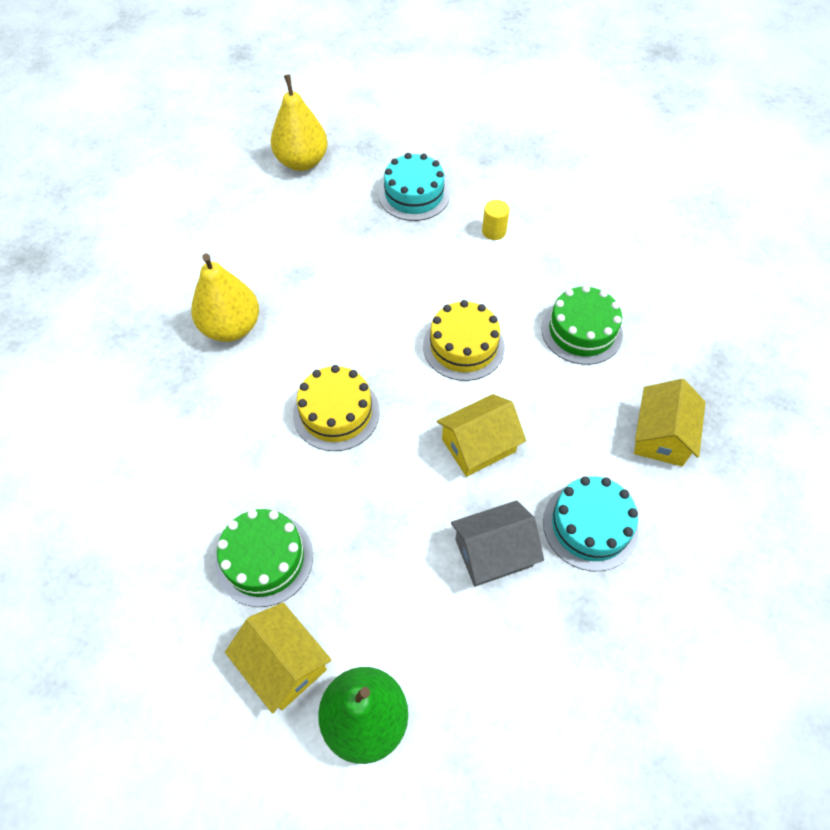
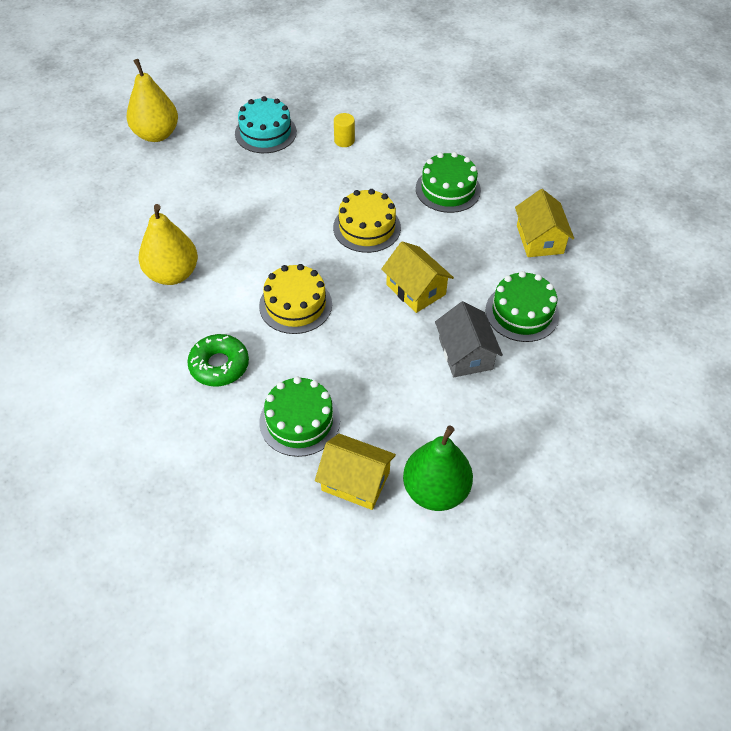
camera: 25 degrees left, 5 degrees down
yellow house [437,394,526,477] -> yellow house turned 75 degrees counterclockwise [381,241,454,313]
grey house [451,500,544,587] -> grey house turned 60 degrees counterclockwise [435,301,503,377]
turquoise cake [543,476,638,571] -> green cake [486,271,559,342]
none -> green donut [187,334,249,386]

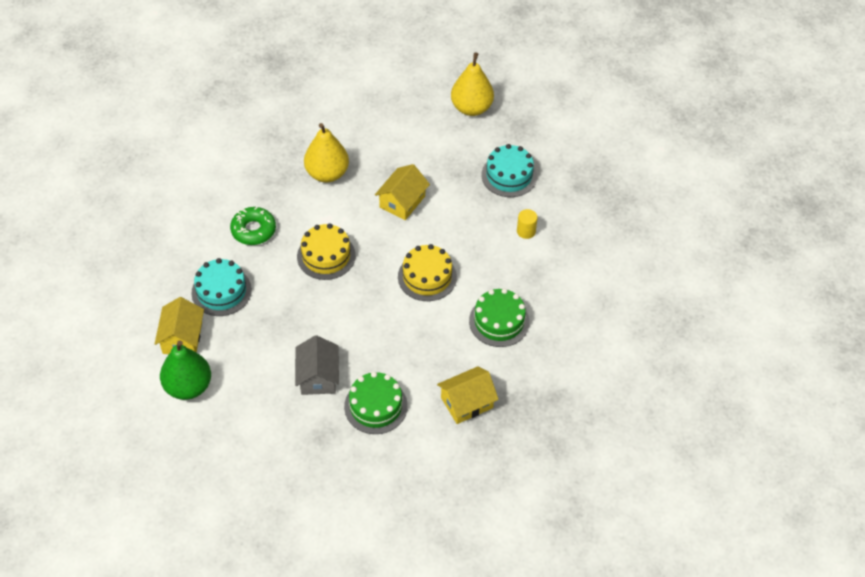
camera: 70 degrees right, 0 degrees up
green cake [259,377,340,457] -> turquoise cake [192,258,252,316]
yellow house [381,241,454,313] -> yellow house moved to [375,164,430,220]
grey house [435,301,503,377] -> grey house turned 60 degrees counterclockwise [295,335,339,395]

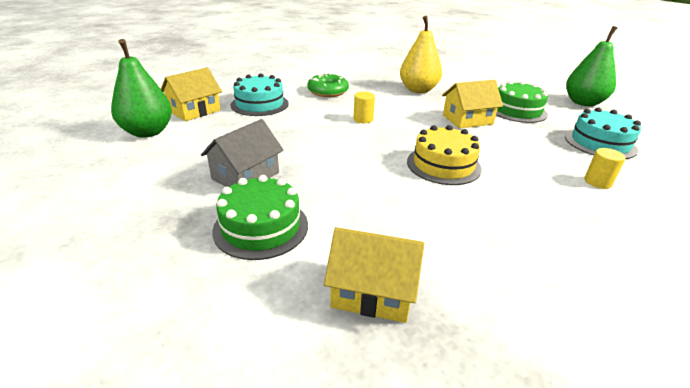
camera: 40 degrees right, 20 degrees down
yellow cake [297,223,356,280] -> yellow cylinder [353,92,375,123]
yellow pear [451,52,494,116] -> green pear [566,26,617,106]
green cake [469,288,530,347] -> green cake moved to [496,80,548,123]

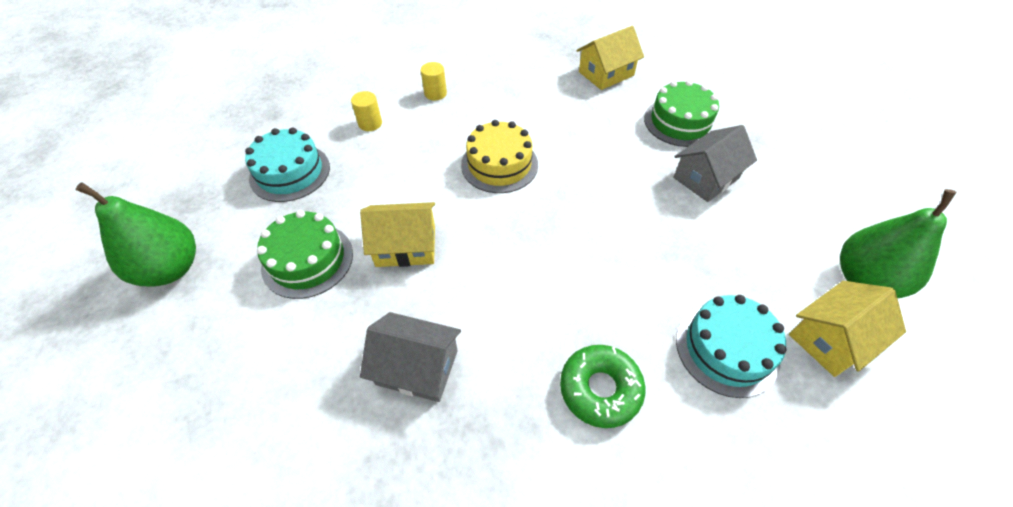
camera: 165 degrees left, 20 degrees up
yellow house [324,227,424,323] -> yellow house turned 60 degrees counterclockwise [576,26,644,90]
yellow cylinder [353,92,375,123] -> yellow cylinder moved to [421,62,447,100]
yellow pear [400,16,442,93] -> grey house [360,312,461,402]

